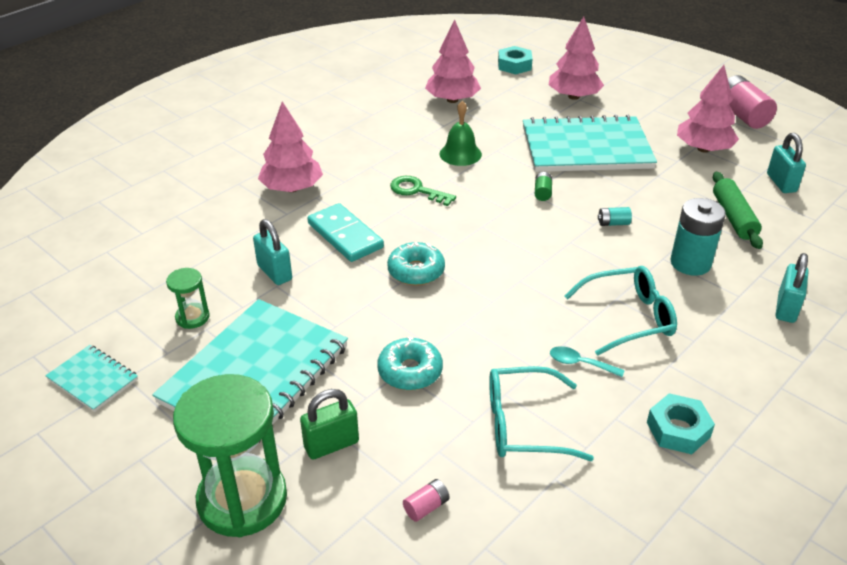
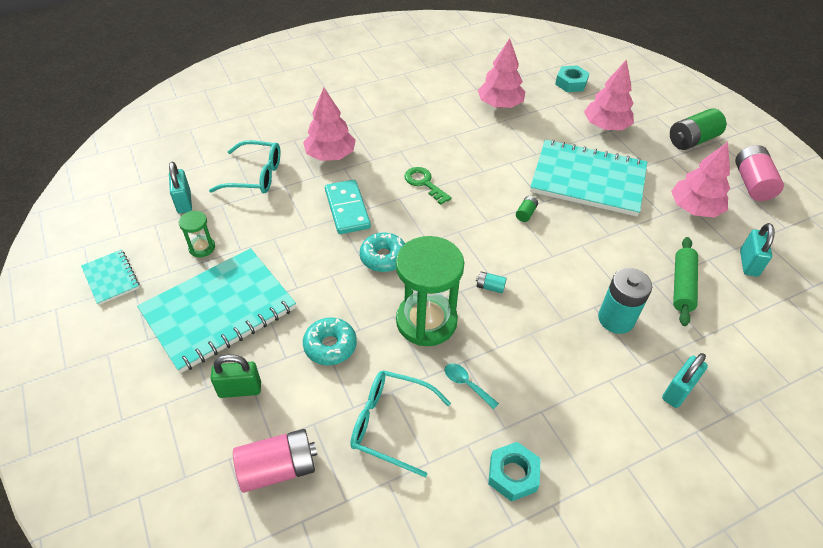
camera: 20 degrees right, 10 degrees up
green hourglass [173,374,287,537] -> green hourglass moved to [396,236,464,346]
turquoise padlock [253,219,292,285] -> turquoise padlock moved to [169,161,192,214]
pink battery [403,479,450,522] -> pink battery [233,429,317,493], size x2.16
green bell [439,101,482,166] -> none
turquoise glasses [565,266,677,355] -> turquoise glasses moved to [209,140,281,193]
turquoise battery [598,207,632,226] -> turquoise battery moved to [476,272,507,293]
none -> green battery [670,108,726,150]

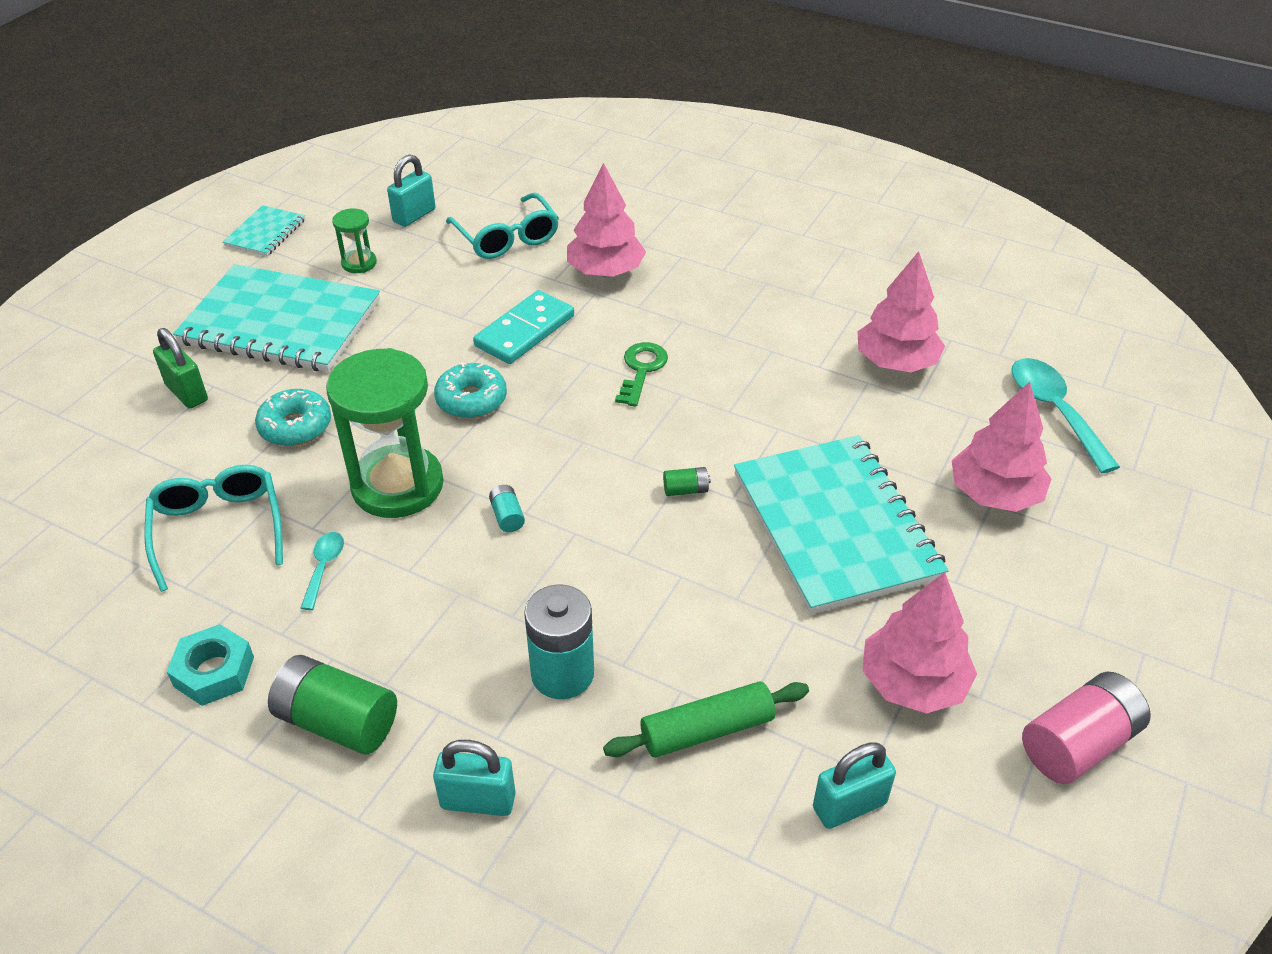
camera: 55 degrees right, 5 degrees down
pink battery [233,429,317,493] -> none
turquoise nut [555,65,589,92] -> turquoise spoon [1011,358,1120,473]
green battery [670,108,726,150] -> green battery moved to [268,655,397,754]

